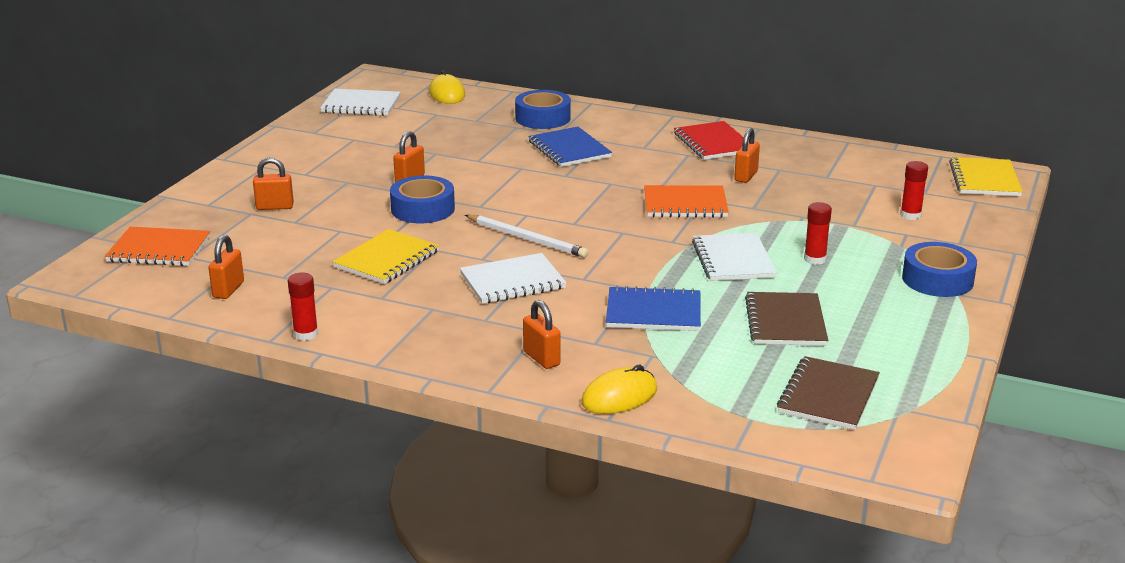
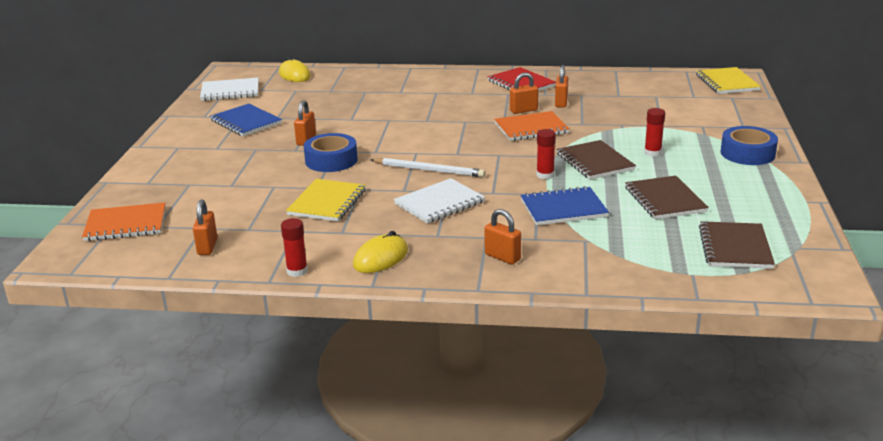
camera: 15 degrees left, 0 degrees up
orange padlock [253,157,294,210] -> orange padlock moved to [510,72,538,114]
blue tape [515,90,571,129] -> none
blue notebook [528,127,612,167] -> blue notebook moved to [210,104,282,136]
yellow mouse [582,365,657,414] -> yellow mouse moved to [353,231,408,273]
white notebook [692,233,777,281] -> brown notebook [556,140,636,179]
red glue stick [900,161,928,220] -> red glue stick moved to [536,129,556,179]

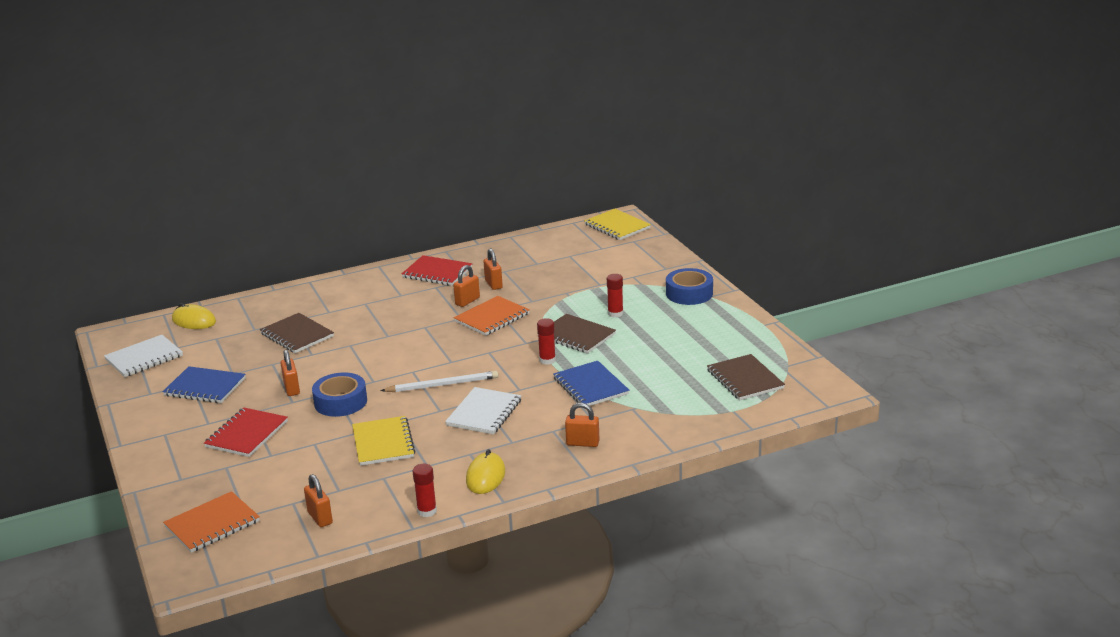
camera: 30 degrees left, 0 degrees up
blue notebook [521,186,609,225] -> blue notebook turned 75 degrees counterclockwise [553,361,629,406]
brown notebook [625,176,709,219] -> brown notebook moved to [260,313,334,353]
none -> red notebook [204,408,288,457]

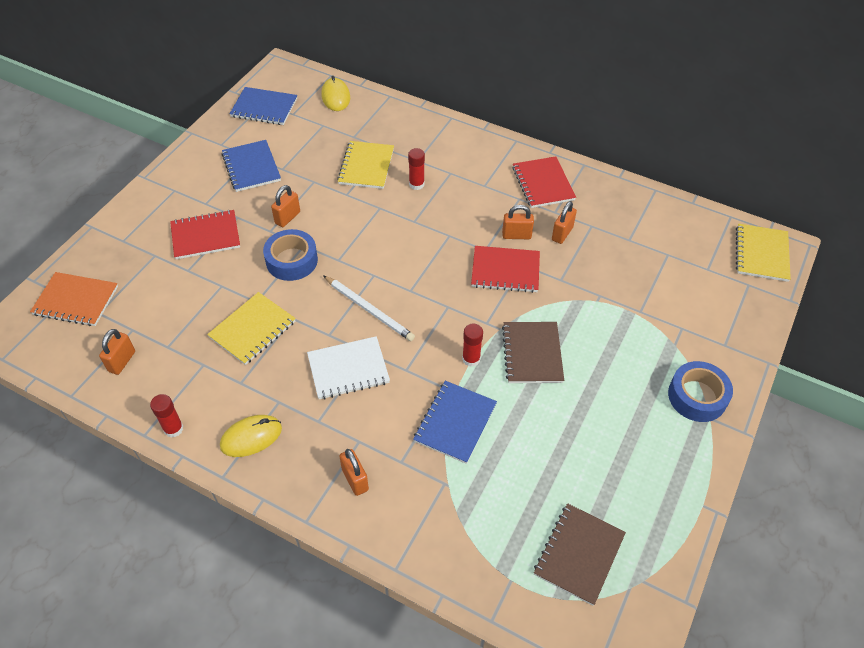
camera: 50 degrees right, 25 degrees up
white notebook [104,335,183,377] -> blue notebook [230,87,297,125]
brown notebook [260,313,334,353] -> yellow notebook [337,141,394,189]
orange notebook [454,296,530,336] -> red notebook [471,246,540,293]
red glue stick [607,274,623,318] -> red glue stick moved to [408,148,425,190]

